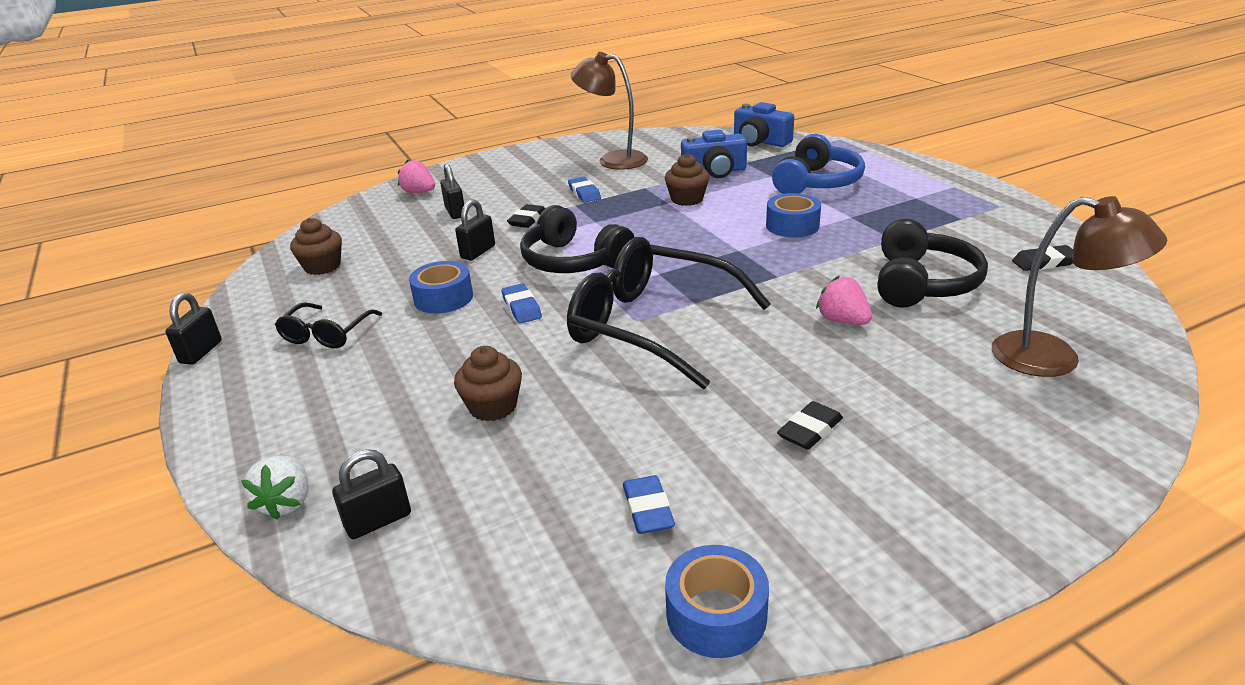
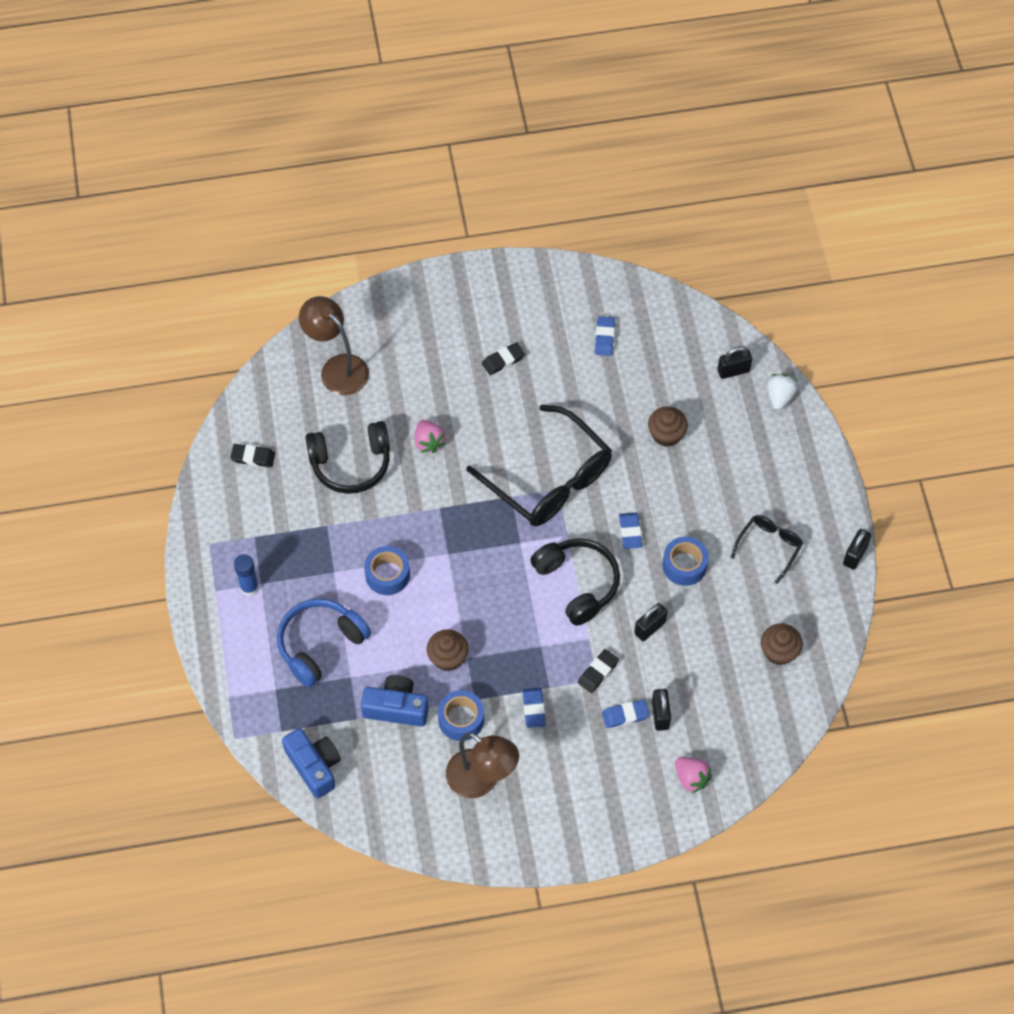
camera: 165 degrees left, 30 degrees up
blue tape [665,545,769,658] -> blue tape moved to [438,690,484,741]
black headphones [878,219,988,307] -> black headphones turned 135 degrees counterclockwise [305,421,390,494]
none -> blue glue stick [234,554,259,596]
none -> blue eraser [602,700,649,728]

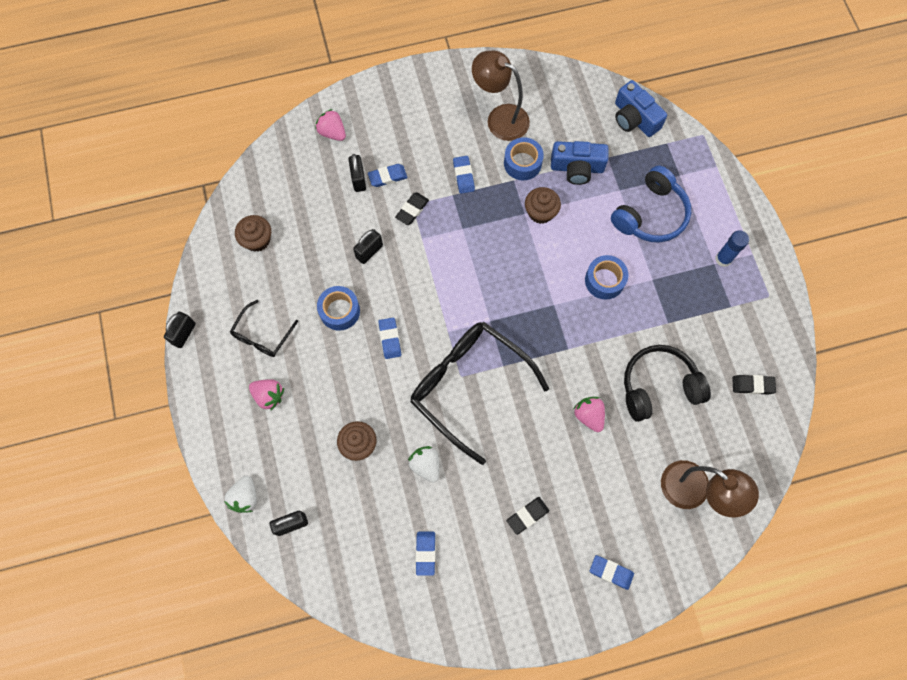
camera: 175 degrees right, 10 degrees up
black headphones [531,538,620,626] -> none
none -> pink strawberry [249,379,284,410]
none -> white strawberry [408,446,439,482]
none -> blue eraser [590,555,634,590]

